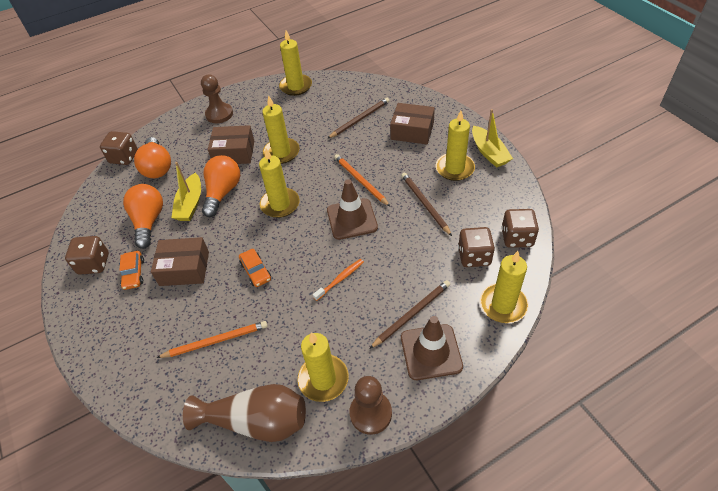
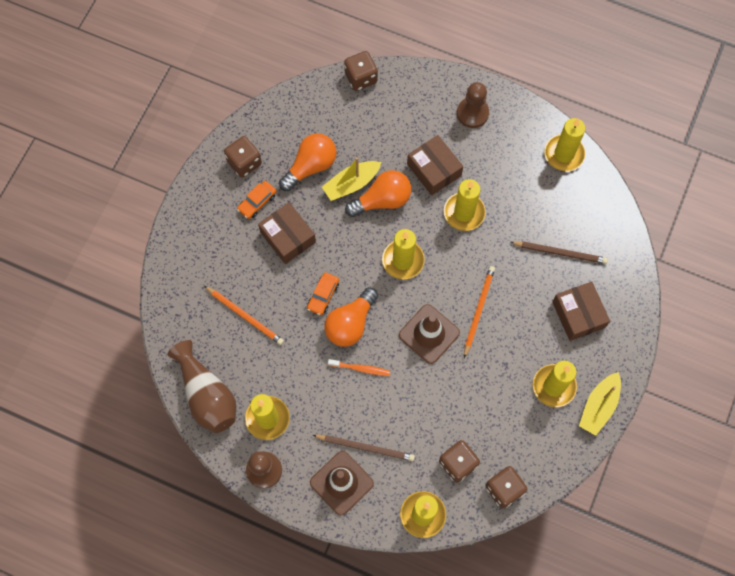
camera: 50 degrees right, 20 degrees up
orange light bulb [134,137,171,178] -> orange light bulb moved to [324,287,378,347]
brown pencil [401,172,452,236] -> none

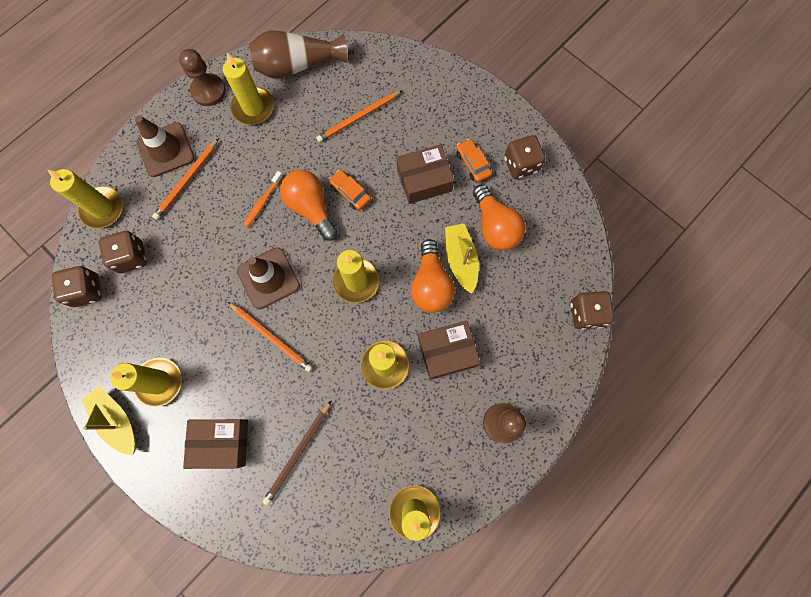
camera: 110 degrees right, 5 degrees up
brown pencil [312,435,415,461] -> orange pencil [152,138,219,220]

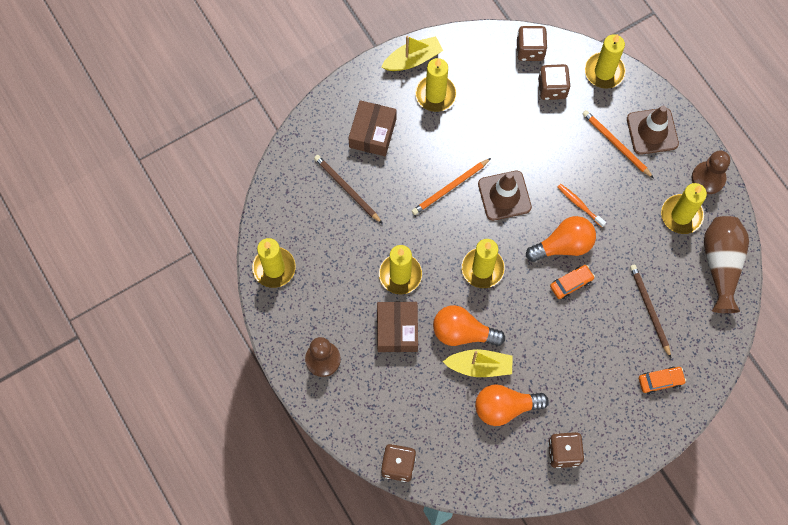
camera: 105 degrees right, 5 degrees down
orange pencil [316,90,403,142] -> brown pencil [630,264,671,358]
brown box [397,144,454,204] -> none
orange car [456,139,492,183] -> orange car moved to [639,367,686,394]

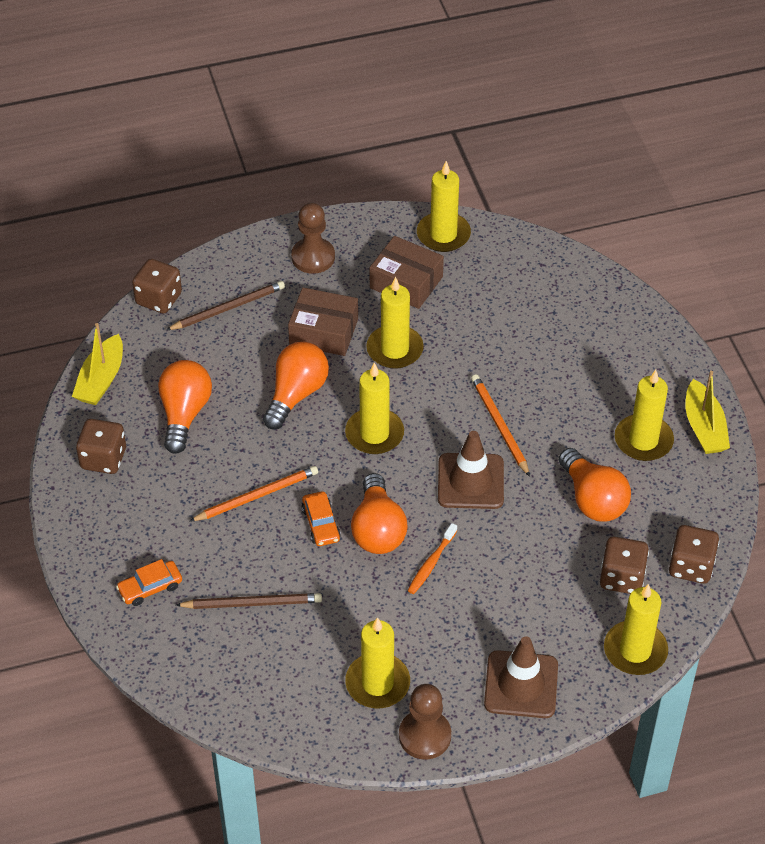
camera: 105 degrees right, 20 degrees down
brown pencil [314,155,383,224] -> brown pencil moved to [166,281,285,330]
brown box [348,100,396,156] -> brown box moved to [370,236,444,309]
yellow boat [443,349,513,377] -> yellow boat moved to [72,323,123,405]
orange toothbrush [558,184,606,227] -> orange toothbrush turned 150 degrees clockwise [408,523,457,594]
orange pencil [583,110,653,178] -> orange pencil moved to [189,466,318,522]
orange car [639,367,686,394] -> orange car turned 60 degrees clockwise [116,559,182,606]
brown vase [704,216,749,313] -> none
none -> orange light bulb [559,448,631,522]

